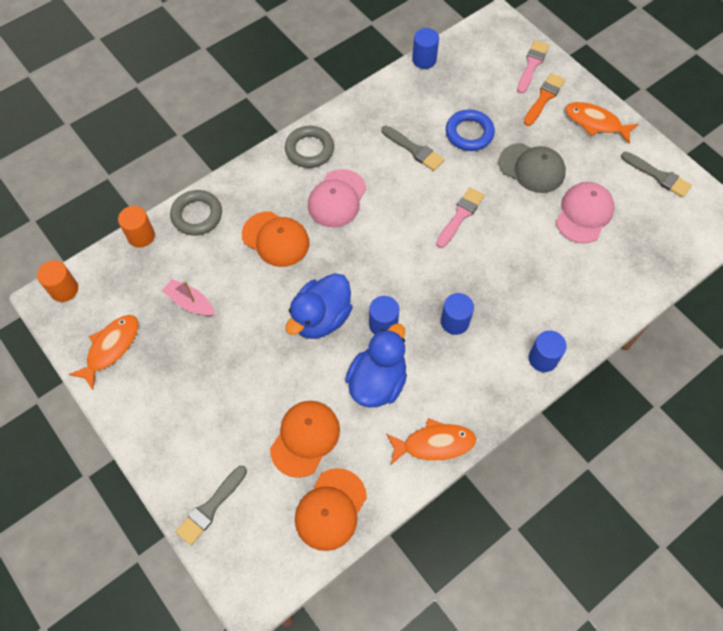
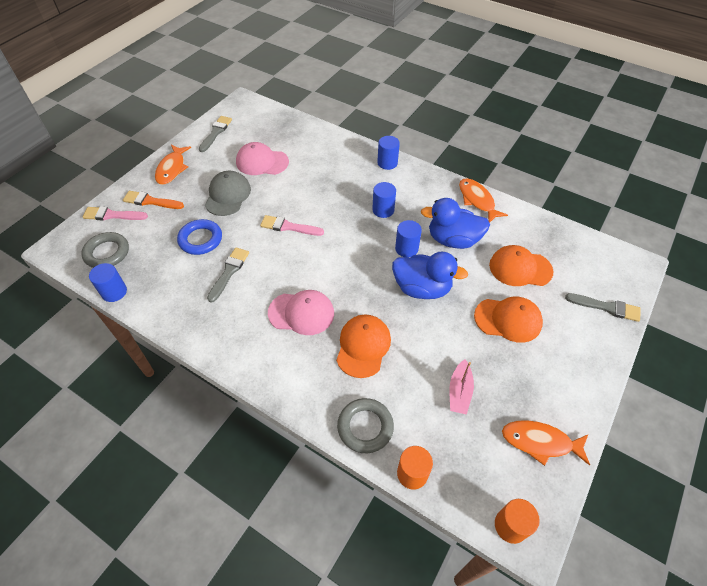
camera: 110 degrees left, 10 degrees down
grey ring [285,126,334,168] -> grey ring moved to [81,232,129,268]
orange cap [295,468,367,551] -> orange cap moved to [474,297,543,343]

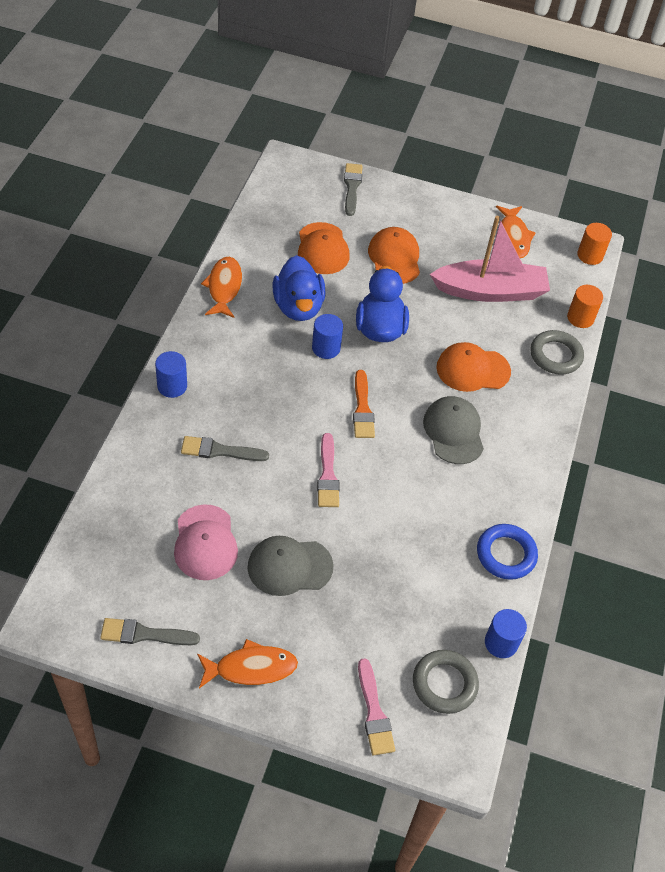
camera: 110 degrees left, 0 degrees up
orange brush [123,191,184,209] -> orange brush moved to [353,370,375,438]
blue ring [177,219,222,255] -> blue ring moved to [477,524,538,580]
grey brush [207,247,249,303] -> grey brush moved to [181,436,269,461]
pink cap [268,290,334,335] -> grey cap [423,396,484,464]
blue cylinder [372,182,396,218] -> none
pink boat [450,359,474,415] -> pink boat [430,216,550,302], size x2.07
orange fish [459,178,508,223] -> orange fish turned 135 degrees clockwise [201,257,242,318]

